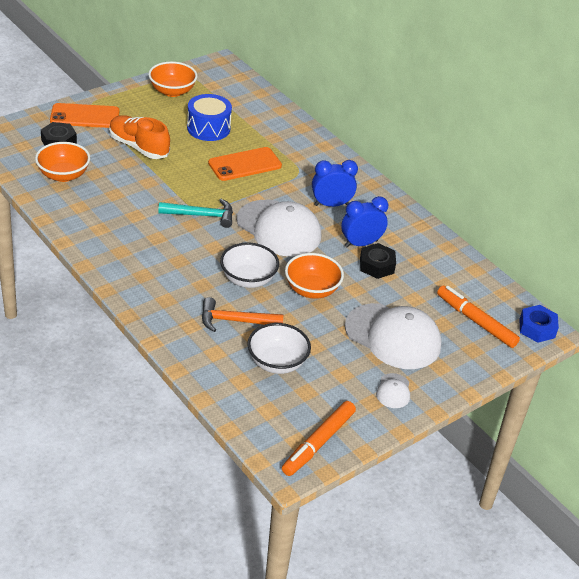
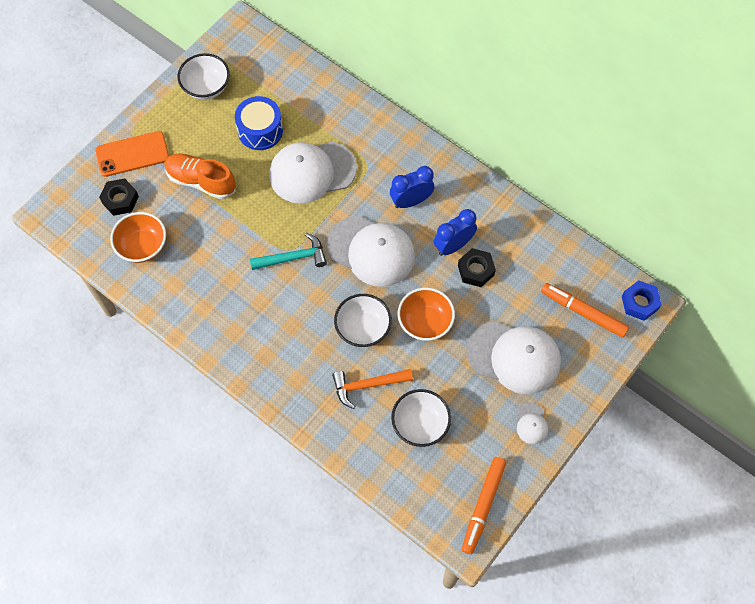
camera: 10 degrees left, 25 degrees up
orange bowl [148,61,197,97] -> white bowl [177,53,230,100]
orange phone [208,147,282,181] -> white cap [269,141,357,204]

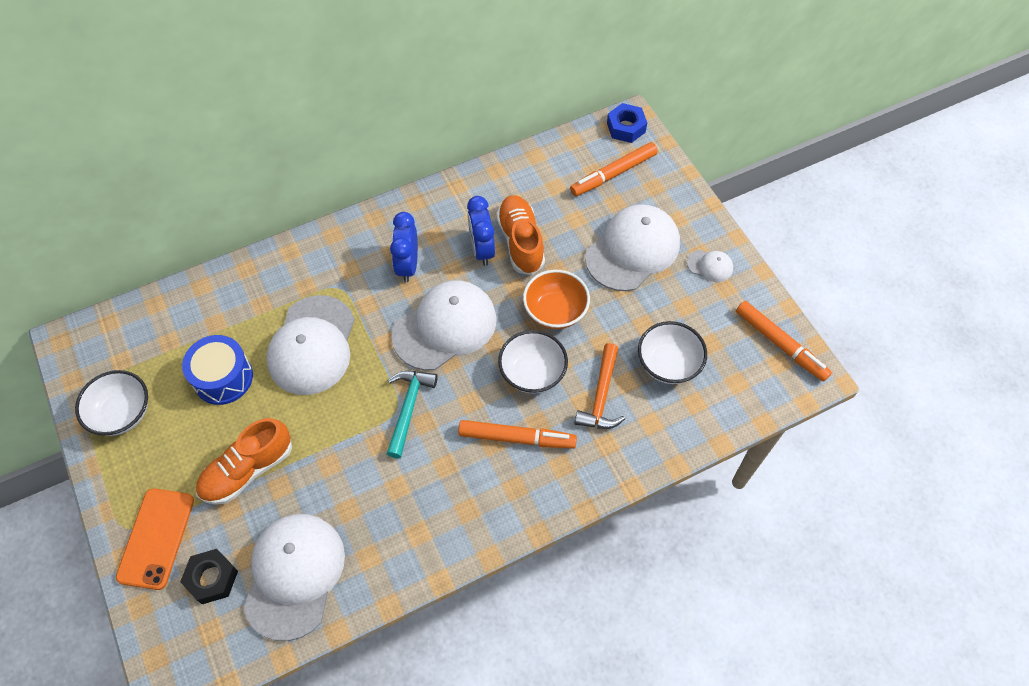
camera: 65 degrees left, 5 degrees down
orange bowl [110,212,166,263] -> white cap [244,514,345,641]
black nut [458,248,496,287] -> orange shoe [496,195,545,275]
none -> orange marker [458,420,577,449]

